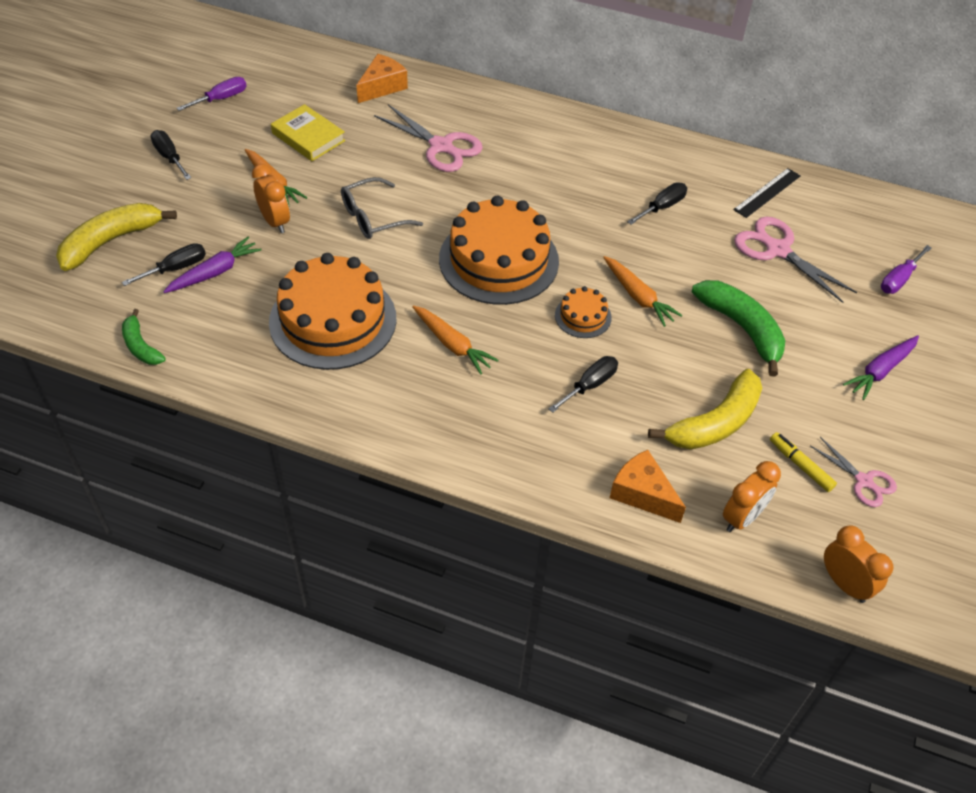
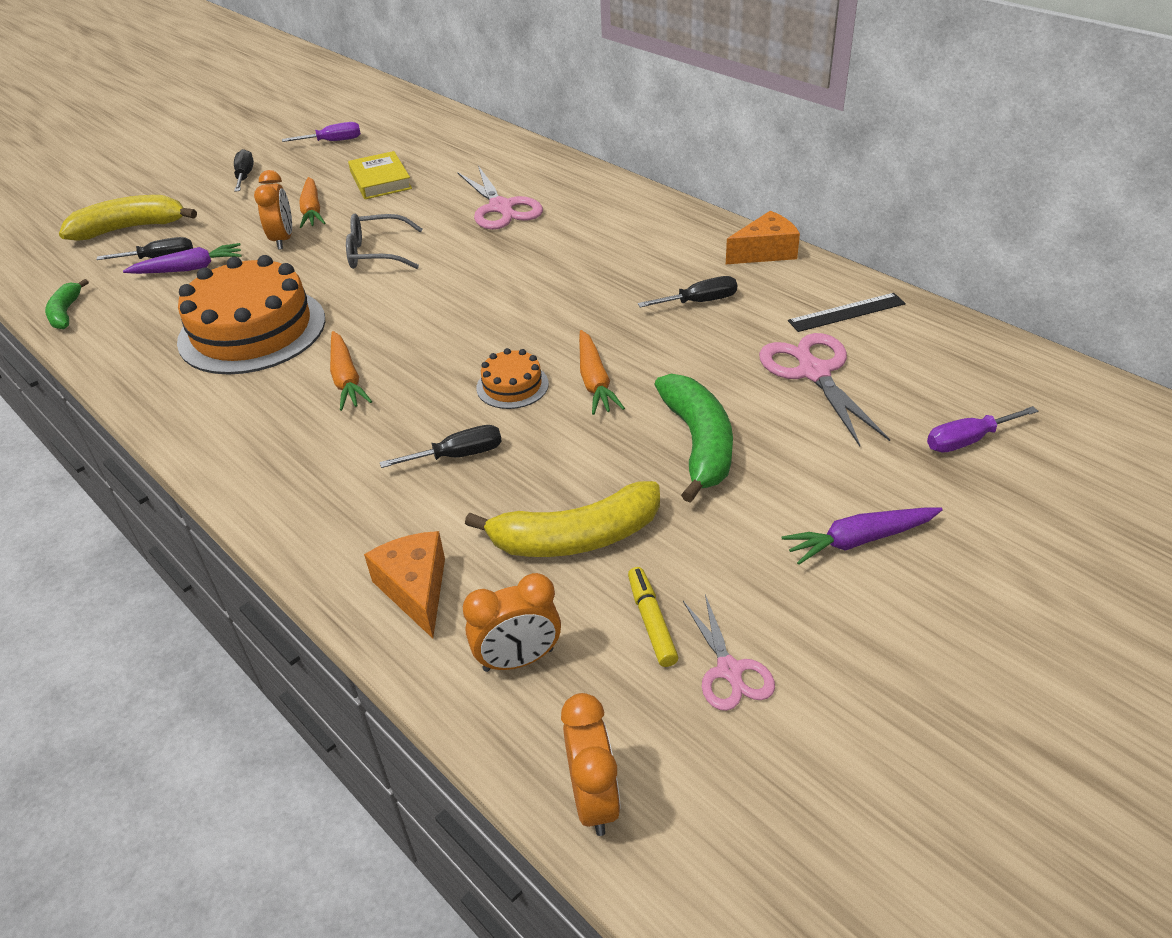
camera: 30 degrees right, 10 degrees down
orange cheese [357,54,408,103] -> orange cheese moved to [726,211,800,264]
orange cake [439,195,559,305] -> none

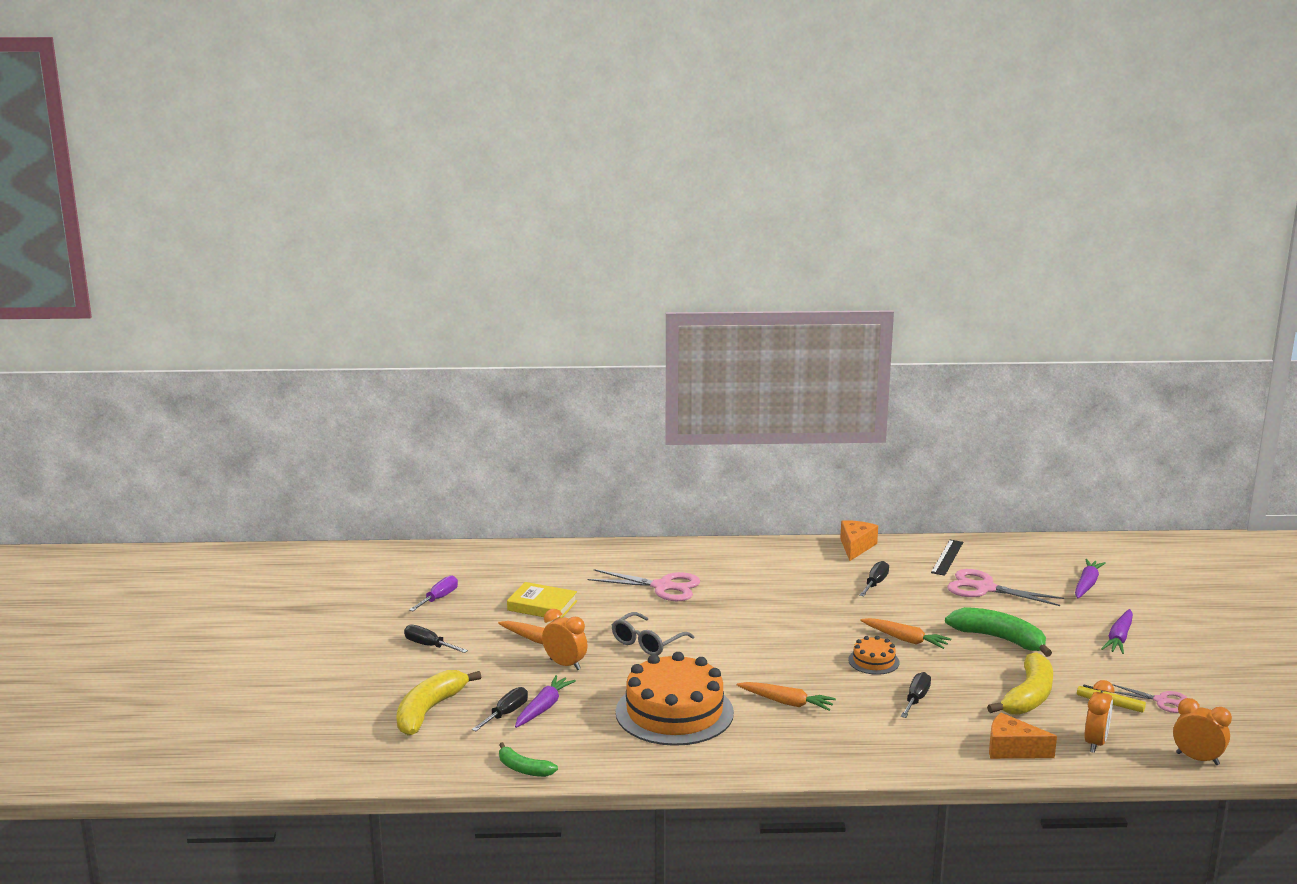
camera: 50 degrees left, 20 degrees down
purple screwdriver [927,406,1038,452] -> purple carrot [1075,559,1106,599]

